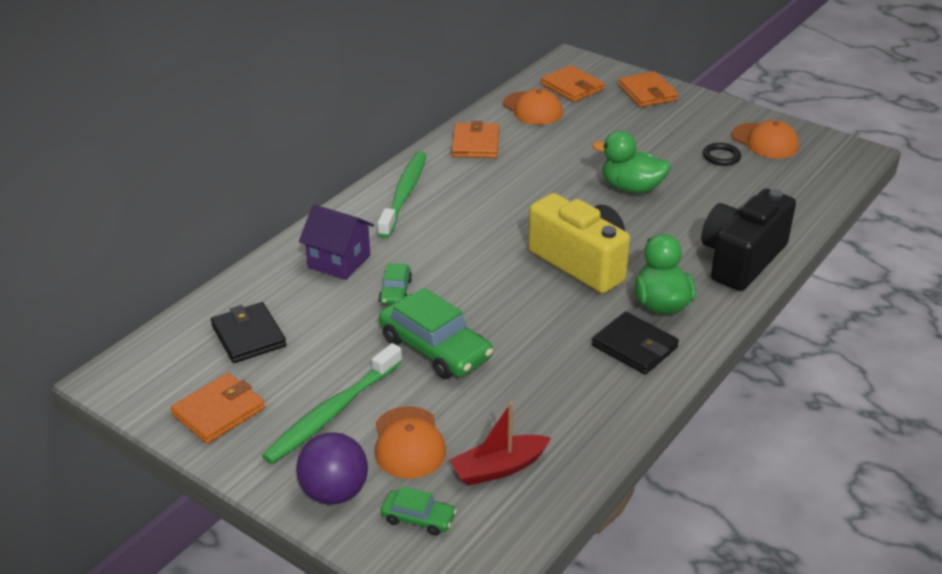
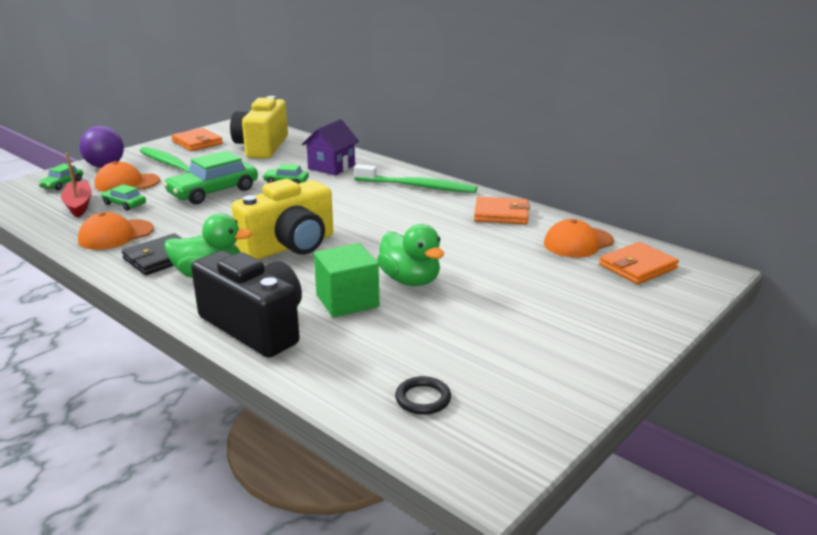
camera: 95 degrees right, 10 degrees down
black wallet [211,302,286,363] -> yellow camera [230,96,288,159]
green duck [592,131,671,194] -> green duck turned 120 degrees clockwise [377,224,444,286]
orange wallet [618,71,678,107] -> none
black ring [703,143,741,166] -> black ring moved to [395,376,451,415]
orange cap [732,120,799,159] -> orange cap moved to [78,212,154,250]
none -> green car [101,184,146,211]
none -> green cube [314,243,379,318]

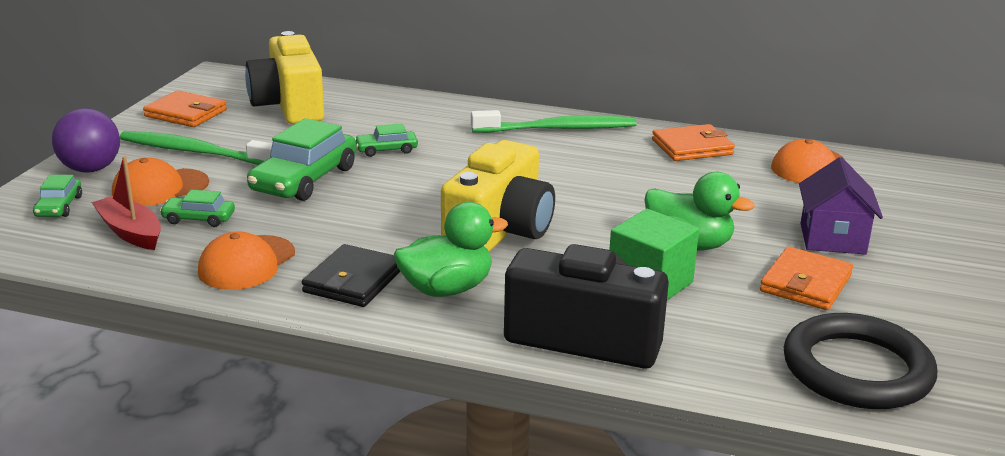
camera: 25 degrees left, 0 degrees up
purple house [302,119,359,175] -> purple house moved to [799,157,883,255]
black ring [395,376,451,415] -> black ring [784,313,937,409], size x2.26
orange wallet [599,242,679,284] -> orange wallet moved to [760,246,853,310]

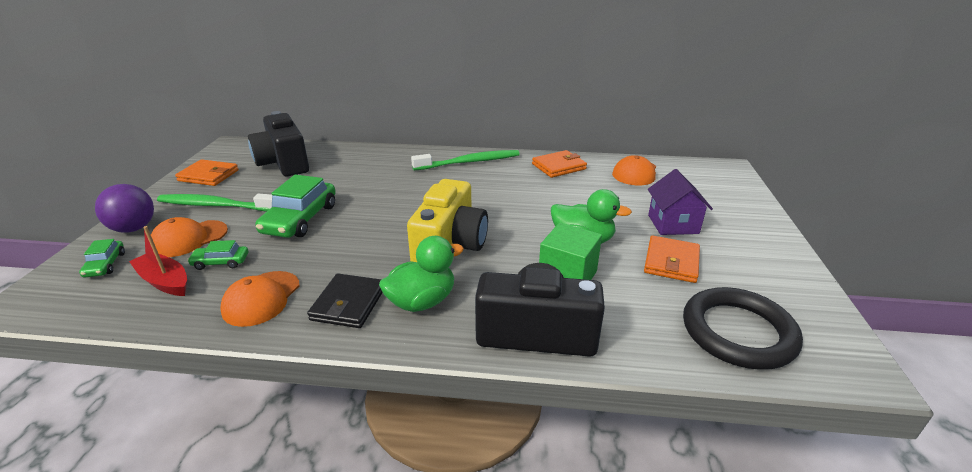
camera: 10 degrees left, 5 degrees up
yellow camera [245,31,324,124] -> black camera [248,111,309,177]
green car [355,123,418,157] -> none

